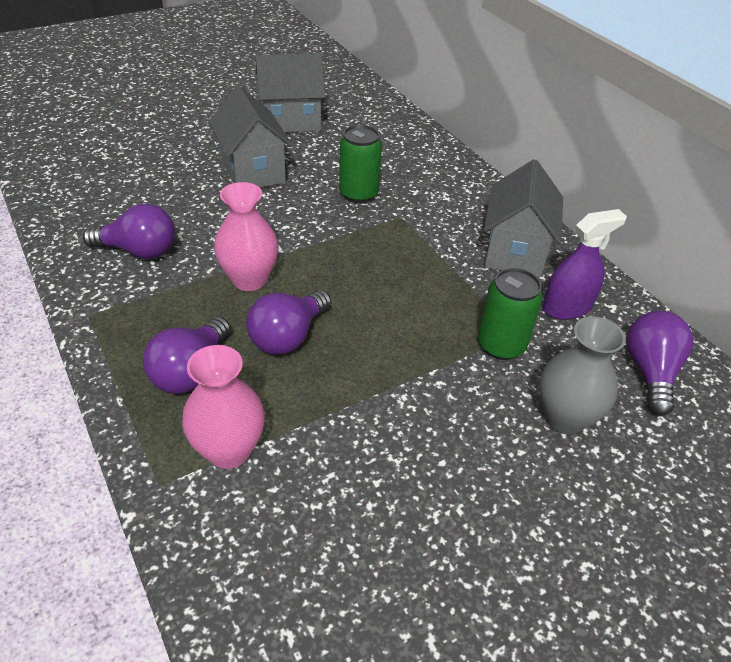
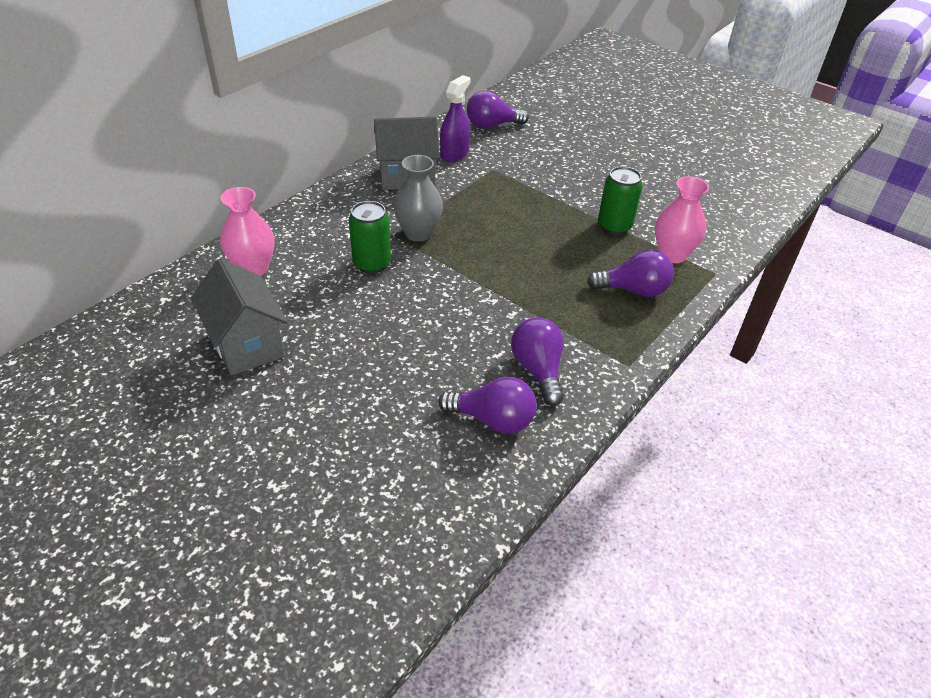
camera: 110 degrees left, 0 degrees up
grey house [209,86,292,188] -> none
pink vase [214,182,278,291] -> pink vase moved to [220,187,274,276]
purple light bulb [246,290,331,355] -> purple light bulb moved to [438,377,537,434]
green can [478,268,543,360] -> green can moved to [598,166,643,235]
grey vase [539,316,626,435] -> grey vase moved to [394,155,443,242]
purple spray bottle [543,209,627,320] -> purple spray bottle turned 75 degrees clockwise [440,75,471,162]

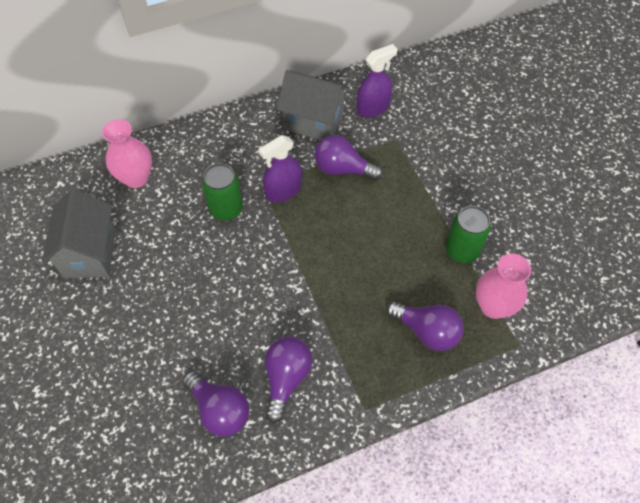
camera: 30 degrees right, 15 degrees up
grey vase [394,155,443,242] -> purple spray bottle [258,135,302,202]
purple light bulb [467,90,529,129] -> purple light bulb moved to [315,135,382,180]

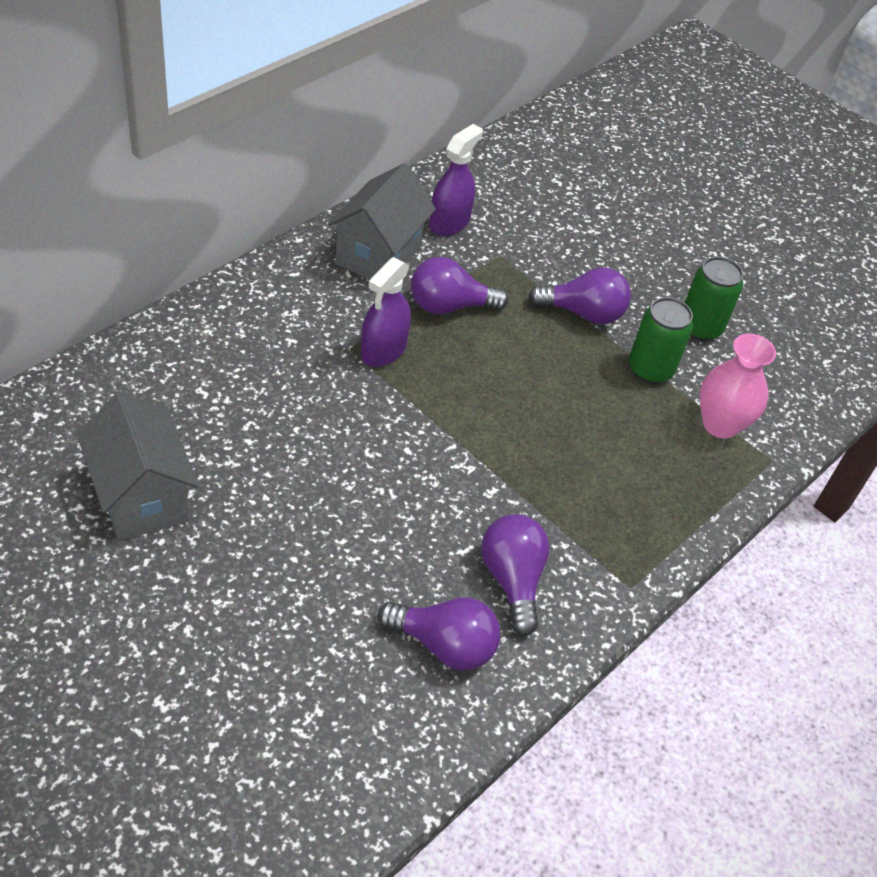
camera: 30 degrees left, 10 degrees down
pink vase [102,119,152,188] -> none
green can [202,163,243,221] -> green can moved to [685,256,743,341]
grey house [277,70,349,140] -> grey house turned 60 degrees counterclockwise [328,163,436,280]
purple light bulb [386,301,464,351] -> purple light bulb moved to [528,267,631,324]

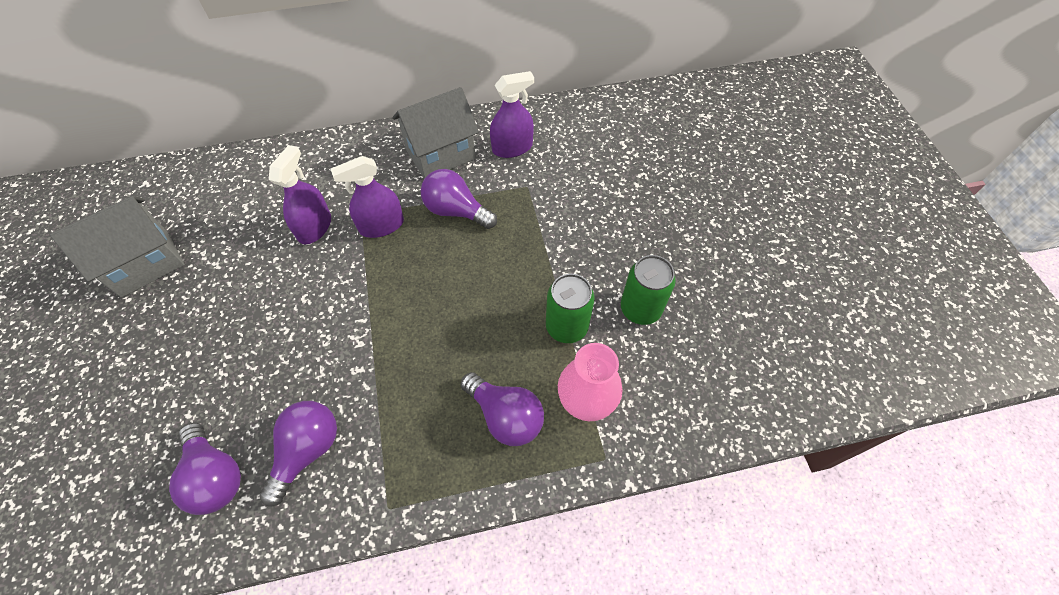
camera: 40 degrees right, 10 degrees up
grey house [77,391,198,541] -> grey house turned 45 degrees clockwise [50,196,185,298]
purple light bulb [528,267,631,324] -> purple light bulb moved to [461,372,544,446]
none -> purple spray bottle [269,145,331,244]

